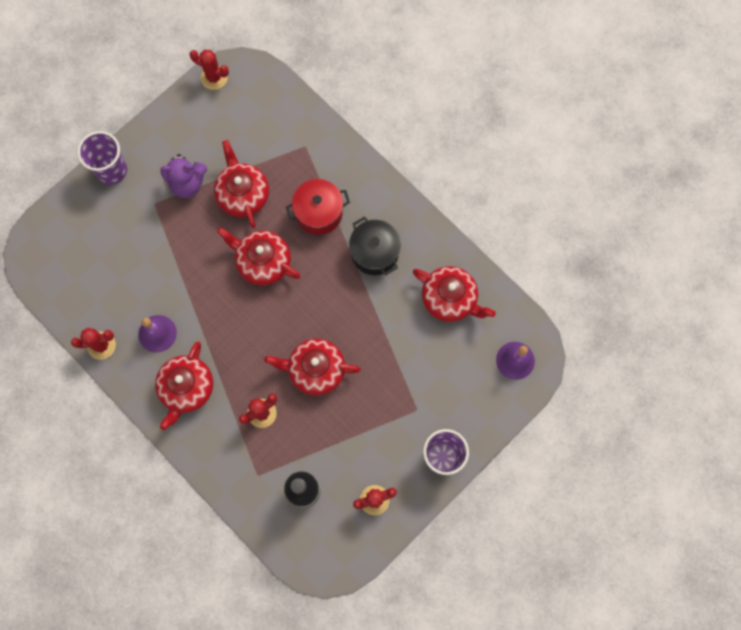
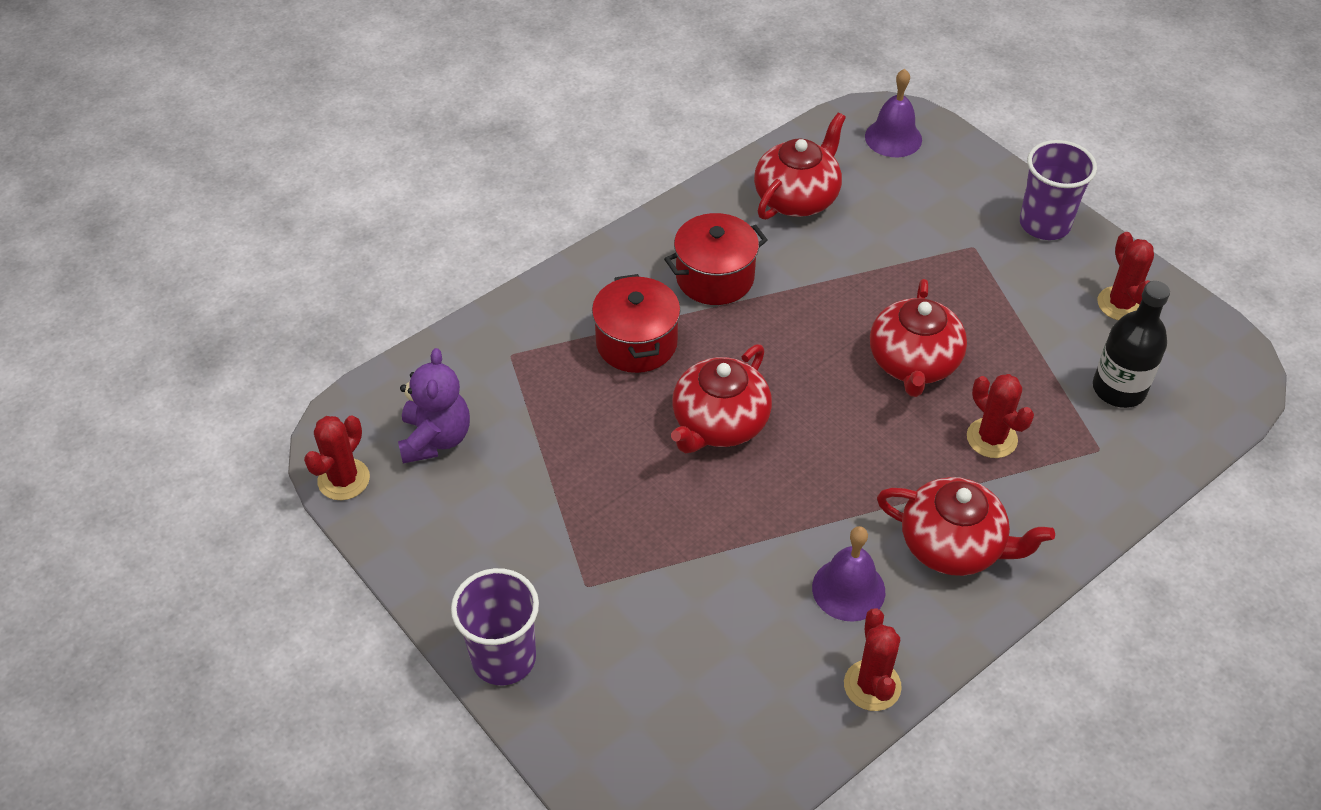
camera: 85 degrees left, 25 degrees down
purple teddy bear [160,154,207,198] -> purple teddy bear moved to [398,348,470,463]
red teapot [214,140,269,228] -> none
black pot [349,216,401,275] -> red pot [664,213,768,305]

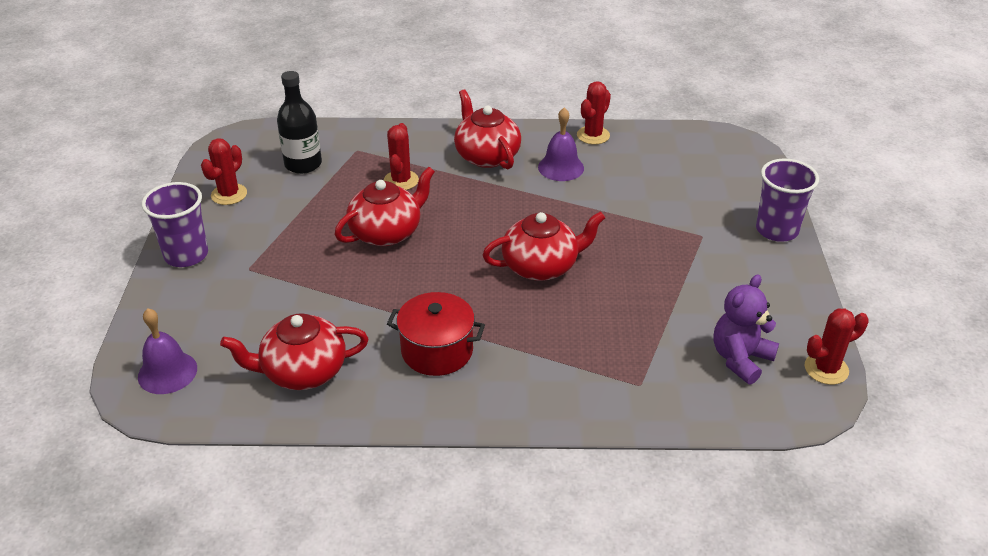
camera: 140 degrees left, 10 degrees down
red pot [592,274,680,373] -> none

